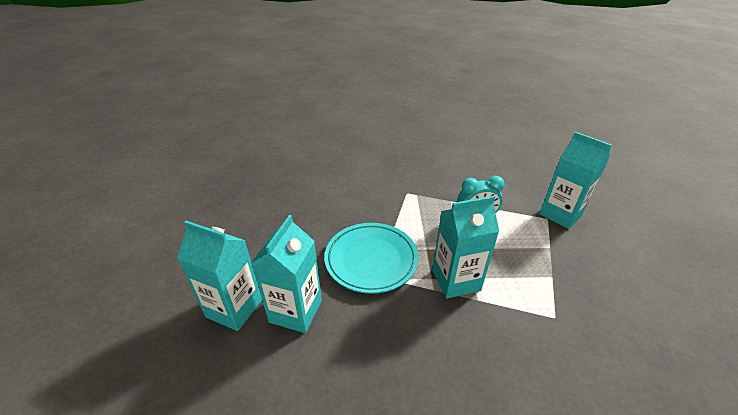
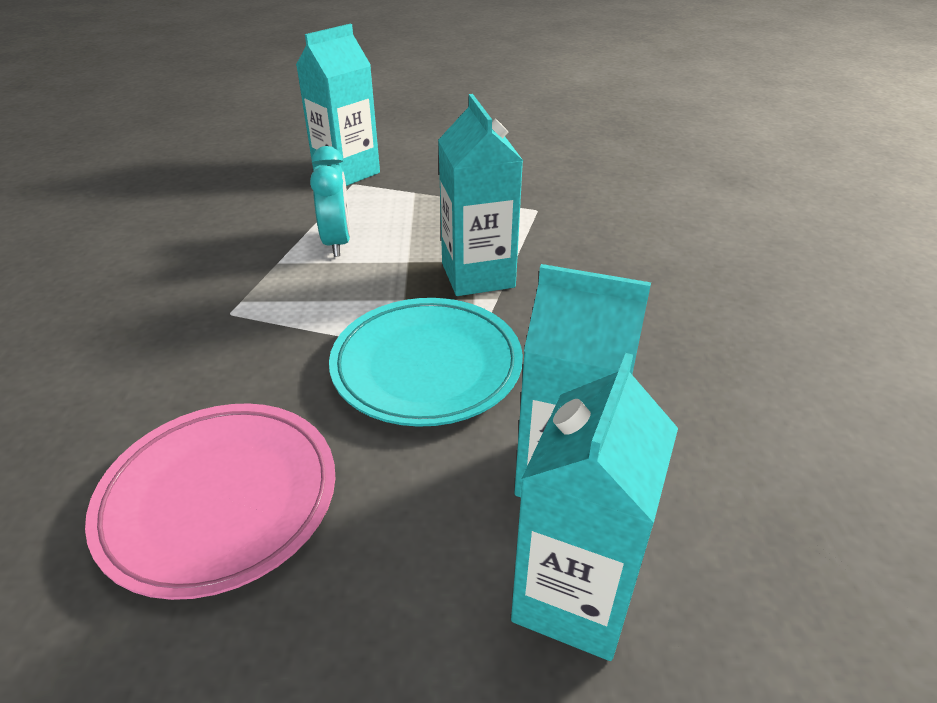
camera: 90 degrees left, 0 degrees up
none -> pink plate [85,403,336,600]

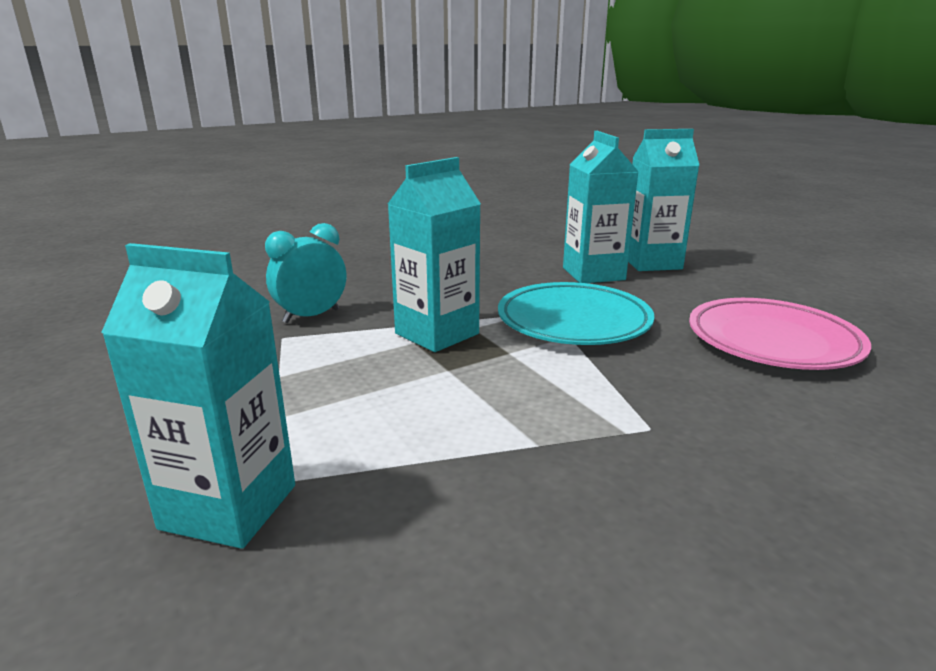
camera: 120 degrees left, 15 degrees down
turquoise clock [310,146,350,257] -> turquoise clock moved to [265,223,346,323]

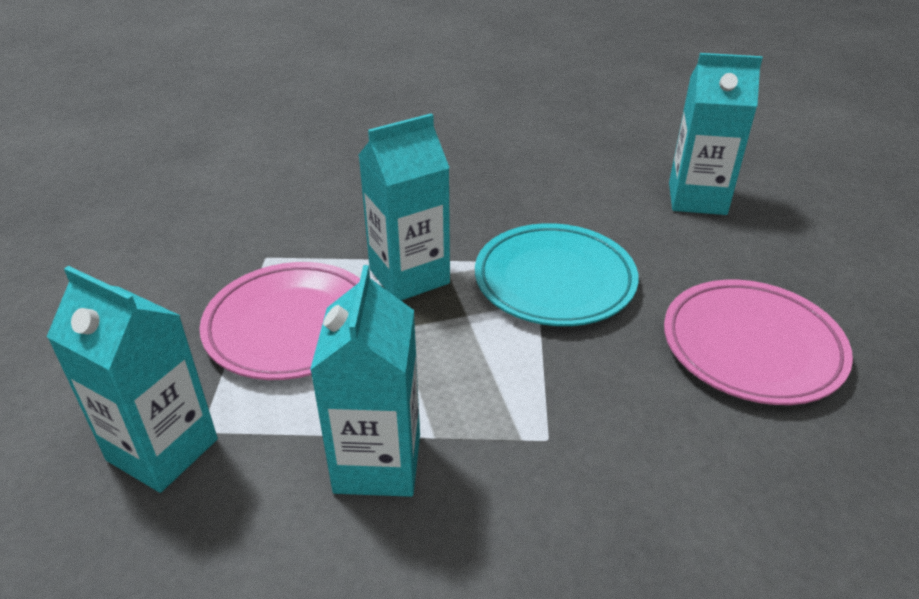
camera: 15 degrees right, 15 degrees up
turquoise clock [265,223,346,323] -> none
turquoise carton [563,131,639,283] -> turquoise carton moved to [310,265,420,497]
none -> pink plate [199,262,360,380]

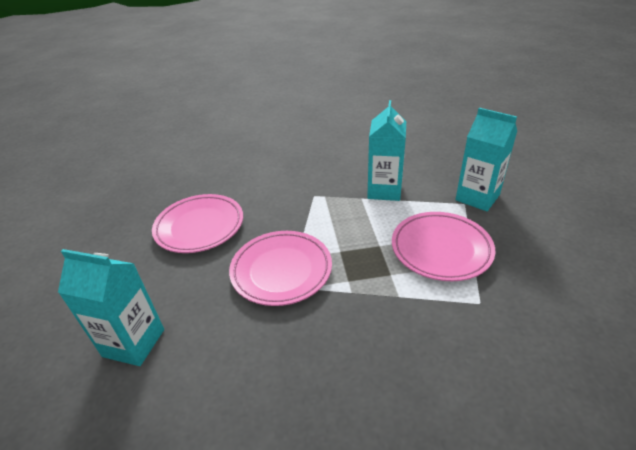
camera: 170 degrees left, 0 degrees up
turquoise carton [359,113,450,301] -> none
turquoise plate [475,223,639,326] -> pink plate [229,231,332,306]

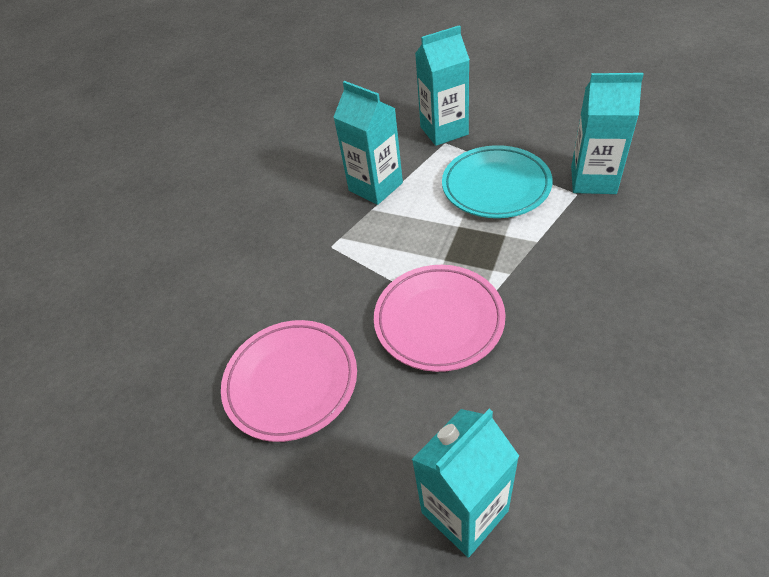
camera: 55 degrees left, 10 degrees up
pink plate [392,212,495,281] -> turquoise plate [442,145,553,218]
none -> turquoise carton [571,73,644,194]

